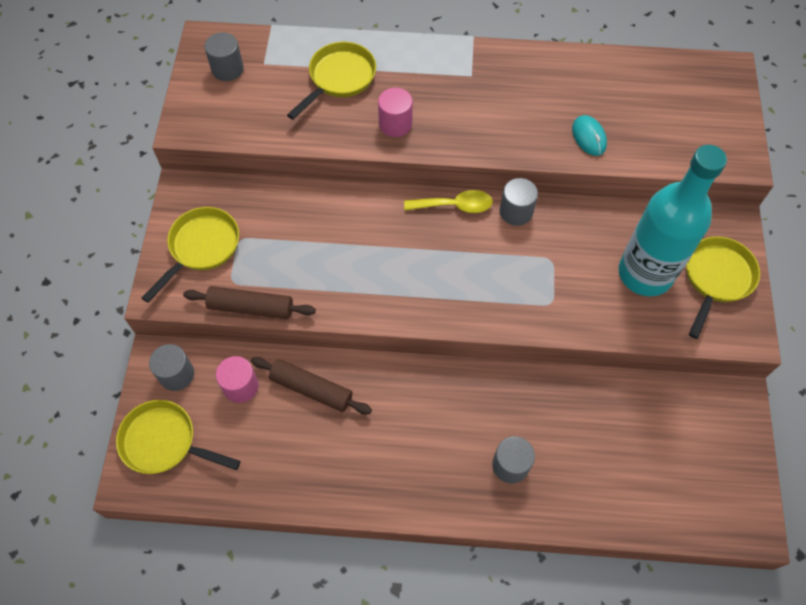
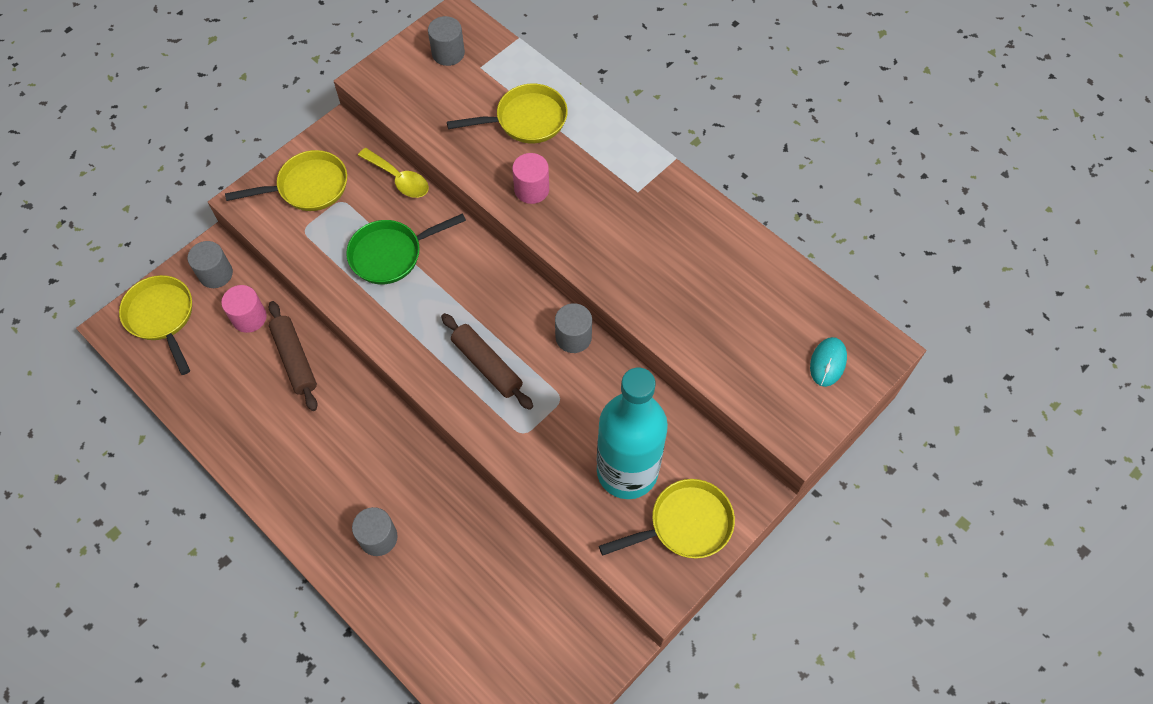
camera: 40 degrees right, 0 degrees up
brown rolling pin [183,286,316,319] -> brown rolling pin moved to [441,313,533,410]
yellow spoon [404,190,493,213] -> yellow spoon moved to [358,148,429,198]
turquoise mouse [572,115,607,156] -> turquoise mouse moved to [810,337,847,387]
none -> green pan [346,213,466,284]

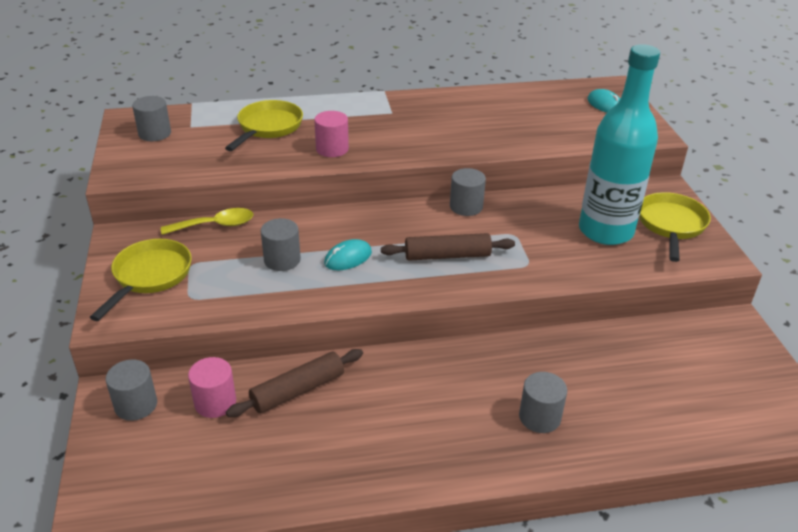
camera: 55 degrees left, 25 degrees down
yellow pan [119,275,192,375] -> none
brown rolling pin [269,301,317,411] -> brown rolling pin turned 45 degrees counterclockwise [226,349,363,417]
green pan [346,213,466,284] -> grey cylinder [261,218,301,271]
none -> turquoise mouse [324,239,372,270]

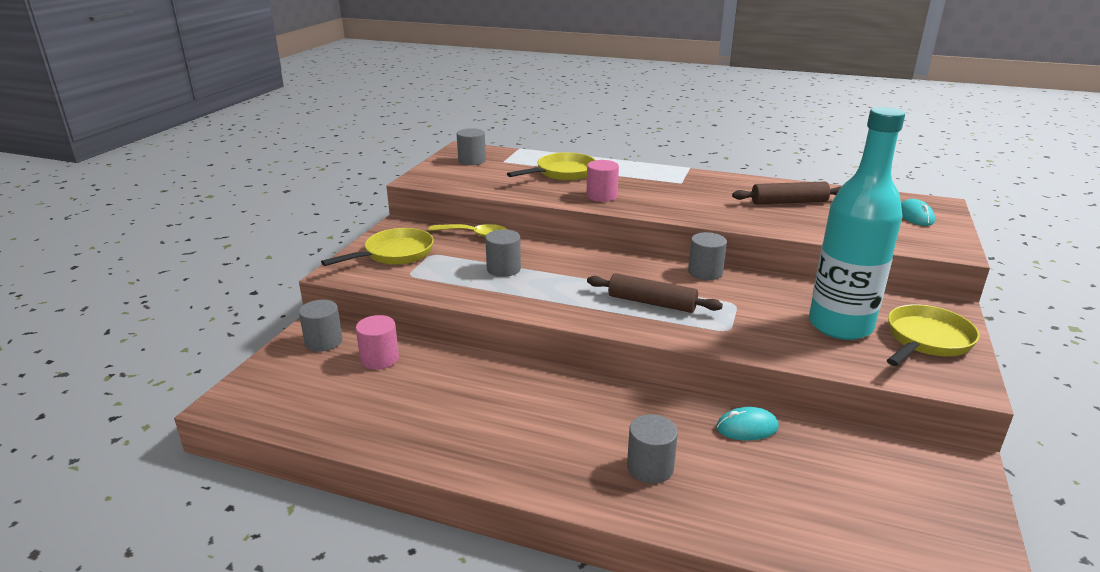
camera: 30 degrees right, 10 degrees down
brown rolling pin [226,349,363,417] -> brown rolling pin moved to [732,182,842,204]
turquoise mouse [324,239,372,270] -> turquoise mouse moved to [716,407,779,441]

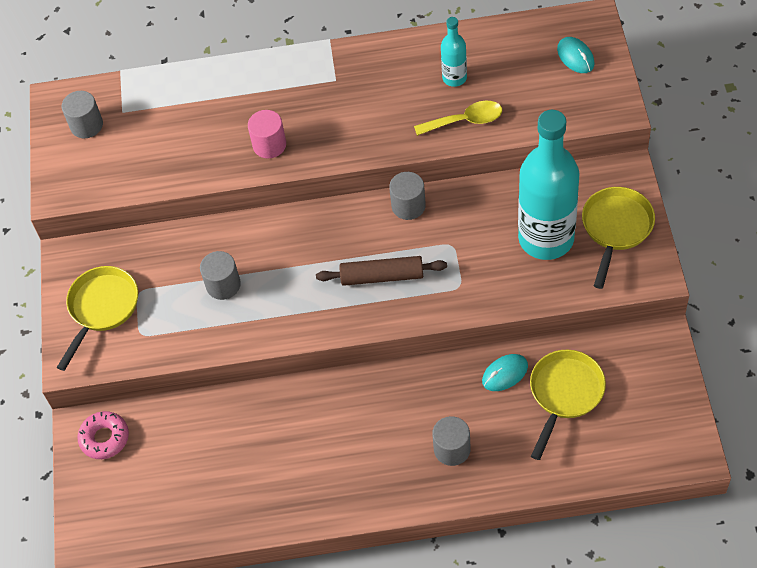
camera: 20 degrees left, 30 degrees up
grey cylinder [299,300,343,352] -> pink donut [77,411,129,459]
pink cylinder [356,315,399,370] -> none
yellow spoon [428,224,507,237] -> yellow spoon moved to [414,101,502,136]
yellow pan [507,152,595,180] -> yellow pan moved to [530,350,606,460]
brown rolling pin [732,182,842,204] -> turquoise bottle [441,17,467,87]

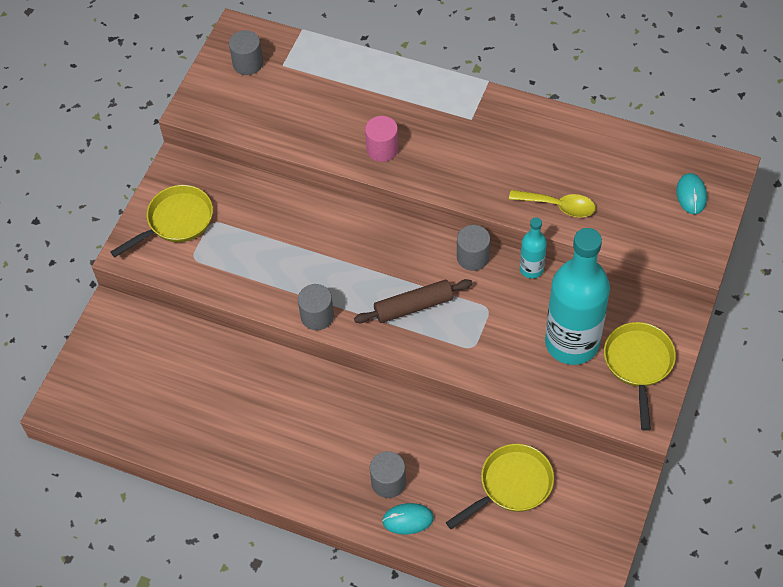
camera: 25 degrees right, 0 degrees up
pink donut [77,411,129,459] -> none
grey cylinder [200,251,241,300] -> grey cylinder moved to [298,284,334,330]
brown rolling pin [316,256,447,286] -> brown rolling pin turned 45 degrees counterclockwise [354,279,473,323]
turquoise bottle [441,17,467,87] -> turquoise bottle moved to [520,217,547,279]
turquoise mouse [482,354,528,391] -> turquoise mouse moved to [382,503,434,535]
yellow pan [582,187,655,289] -> yellow pan turned 45 degrees counterclockwise [604,322,676,431]

